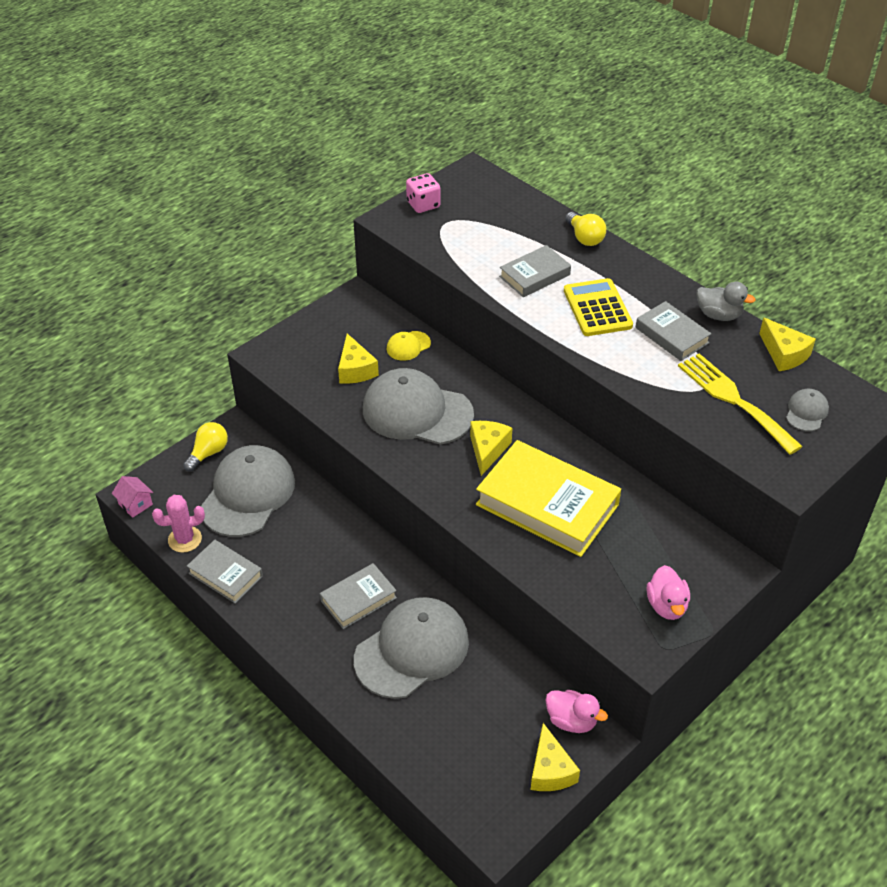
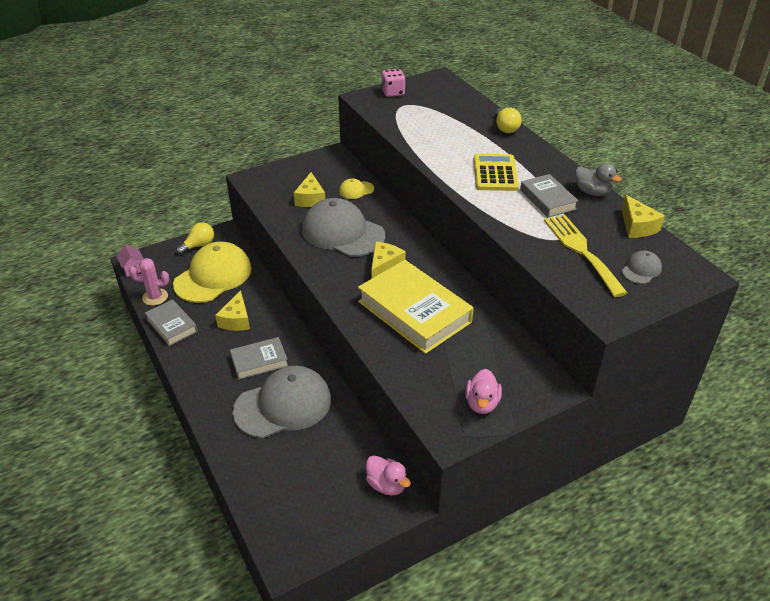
camera: 15 degrees right, 5 degrees down
grey cap [201,445,295,537] -> yellow cap [173,242,252,303]
grey book [499,245,571,297] -> none
yellow cheese [531,723,580,791] -> yellow cheese moved to [215,290,250,331]

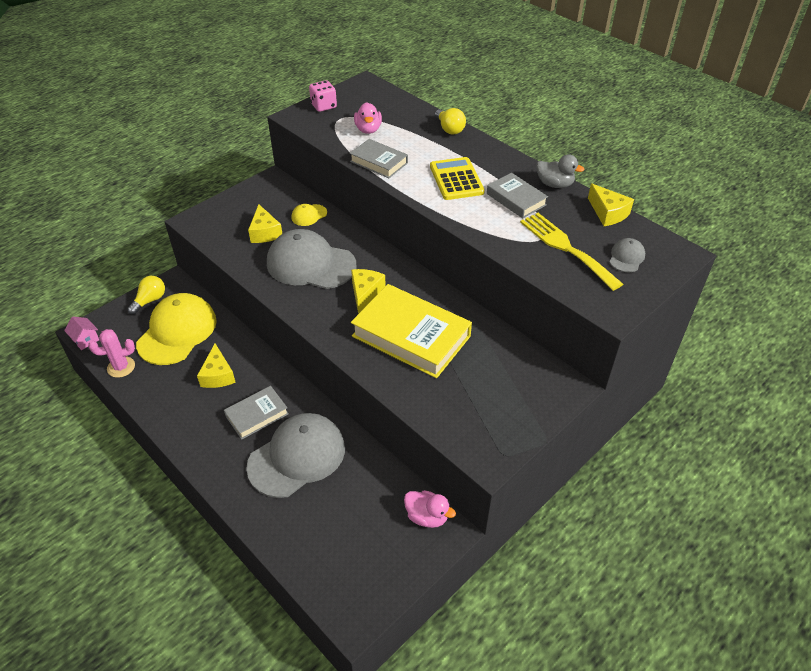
camera: 15 degrees left, 5 degrees up
grey book [145,299,198,346] -> grey book moved to [350,139,408,178]
pink duck [465,369,502,414] -> pink duck moved to [354,102,382,134]

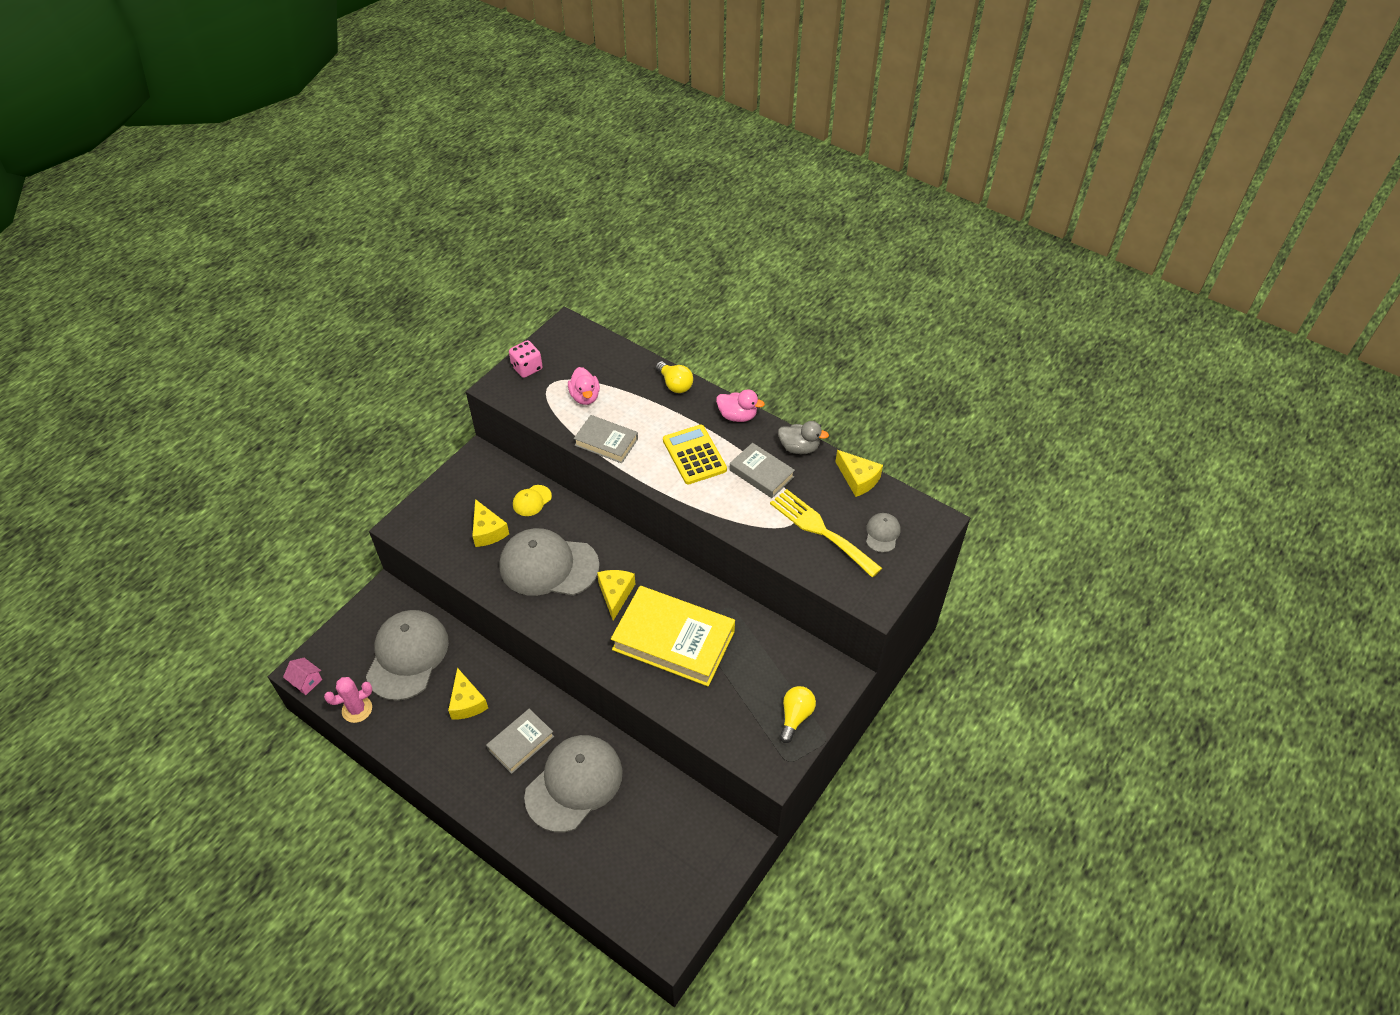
camera: 10 degrees left, 5 degrees up
yellow light bulb [127,276,165,314] -> yellow light bulb moved to [780,686,816,743]
yellow cap [136,293,217,365] -> grey cap [366,610,449,701]
pink duck [404,490,456,528] -> pink duck moved to [716,389,765,422]

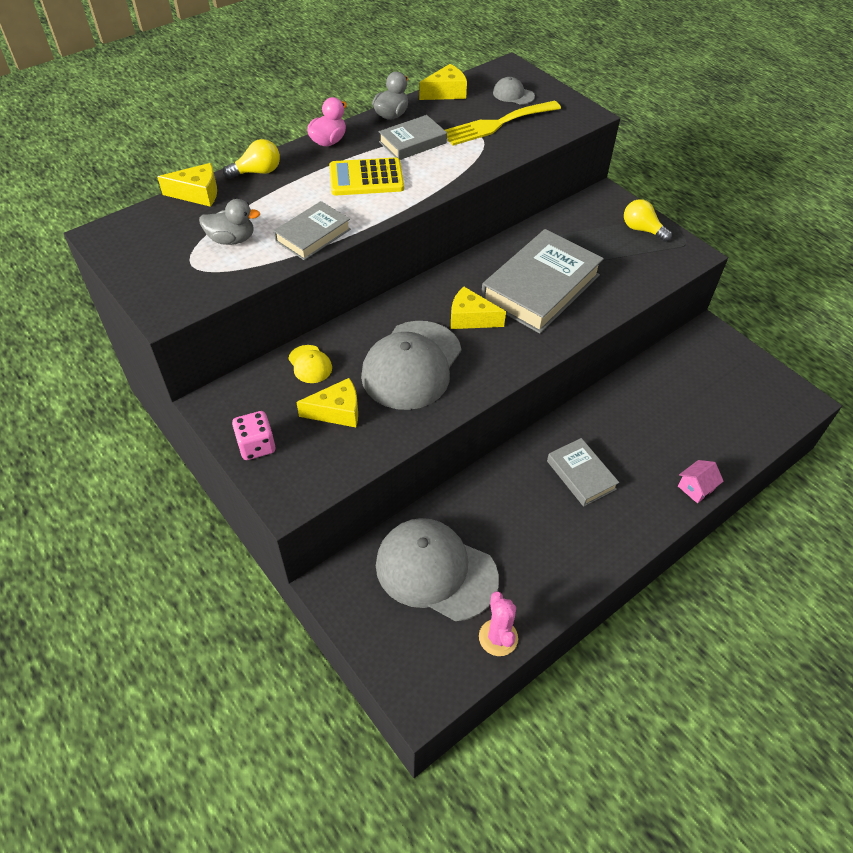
camera: 75 degrees left, 0 degrees up
pink house [283,658,322,695] -> pink house moved to [678,460,724,503]
yellow cheese [448,668,488,720] -> yellow cheese moved to [157,163,217,207]
pink dice [509,340,543,378] -> pink dice moved to [232,411,275,460]
grey cap [524,735,623,832] -> none
pink duck [568,367,600,405] -> grey duck [199,199,260,245]
yellow book [611,586,735,686] -> grey book [481,229,604,334]

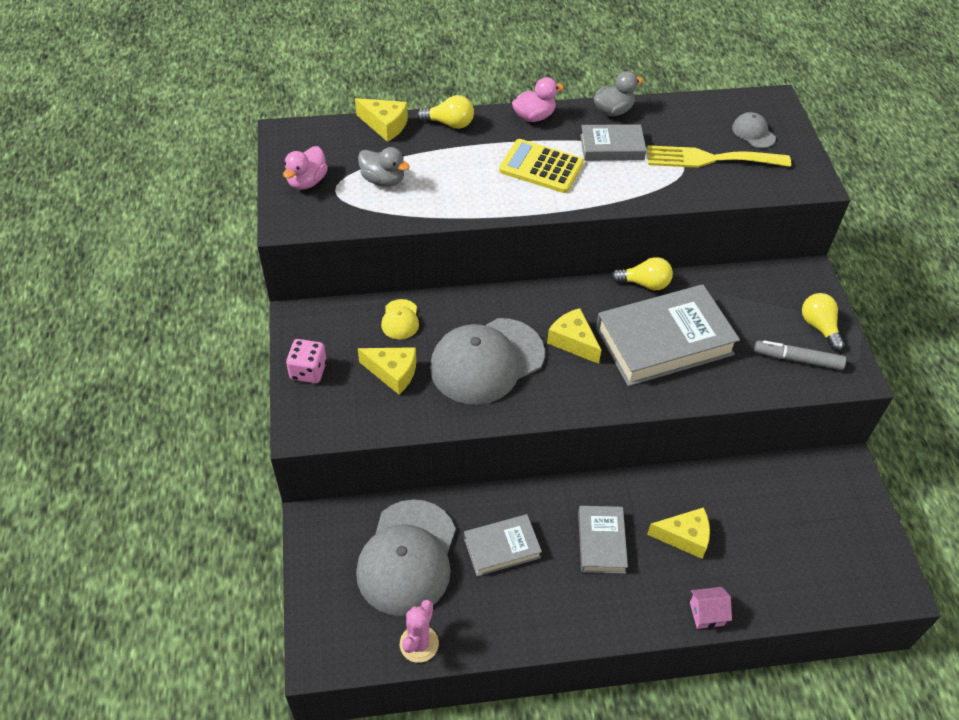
camera: 30 degrees right, 0 degrees up
grey book [274,201,351,260] -> grey book moved to [464,514,542,576]
grey cap [376,518,499,621] -> grey cap turned 135 degrees counterclockwise [356,499,456,616]
yellow cheese [419,64,467,100] -> yellow cheese moved to [647,507,710,559]
none -> pink duck [283,146,328,190]
none -> yellow light bulb [611,257,673,291]
none -> grey marker [754,340,846,370]

